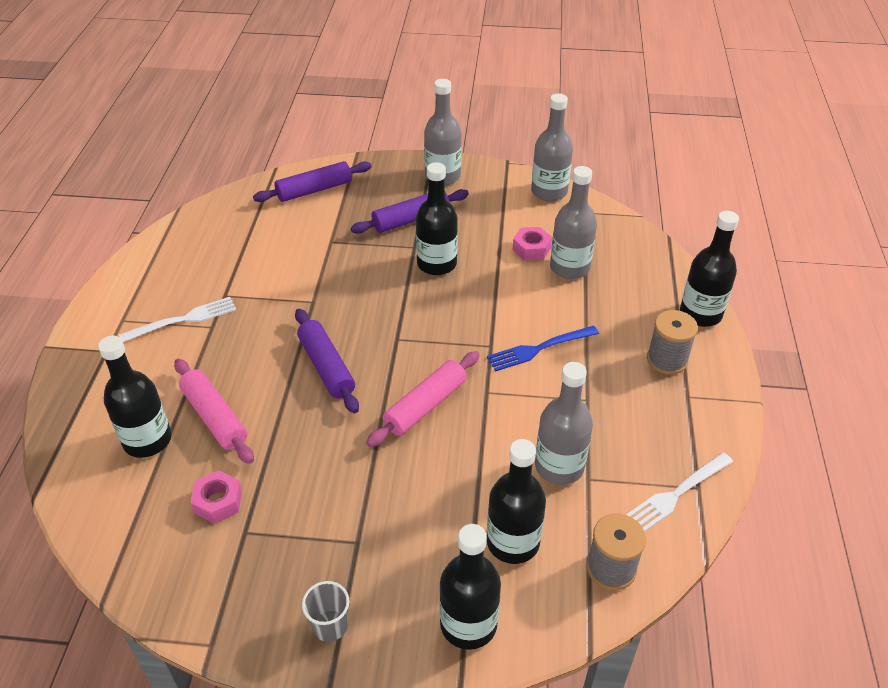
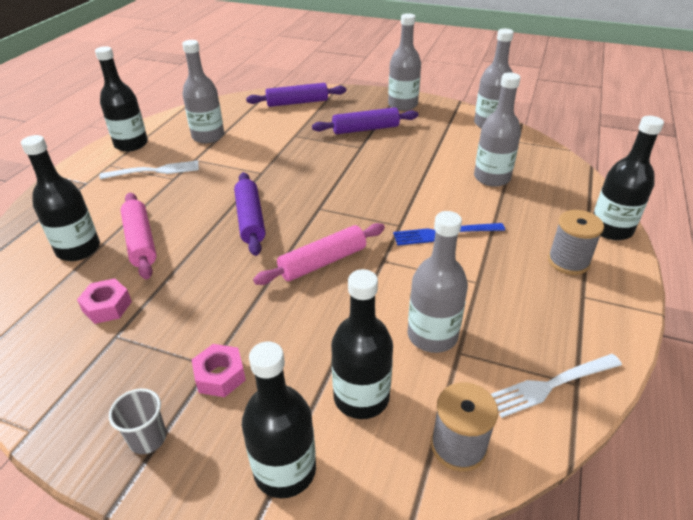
camera: 15 degrees right, 5 degrees down
black bottle [416,162,458,275] -> black bottle moved to [95,46,148,152]
pink nut [512,227,552,261] -> pink nut moved to [192,344,246,397]
none -> grey bottle [182,40,224,144]

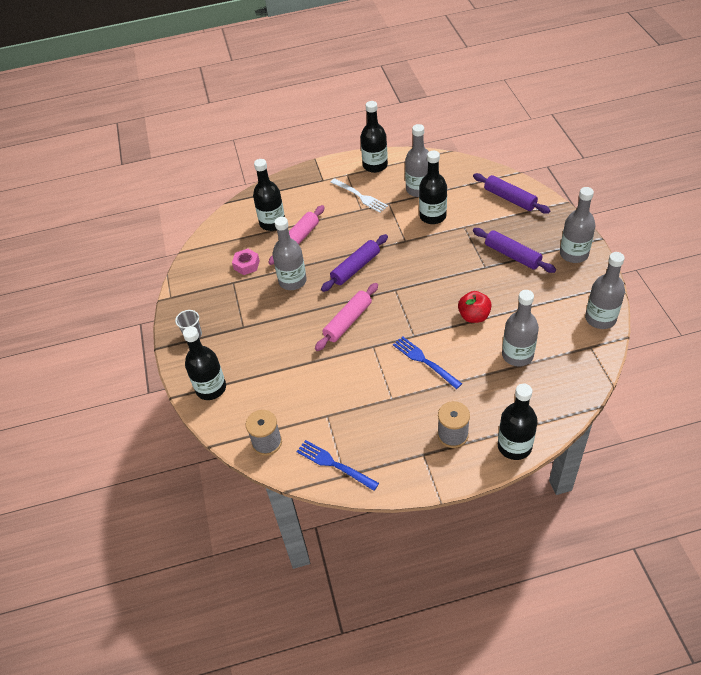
camera: 60 degrees right, 10 degrees up
pink nut [192,344,246,397] -> none
pink rolling pin [253,223,385,285] -> pink rolling pin turned 75 degrees counterclockwise [315,283,378,351]
black bottle [331,269,393,419] -> black bottle moved to [419,151,447,224]
grey bottle [408,211,468,353] -> grey bottle moved to [273,217,307,290]
white fork [491,354,622,418] -> blue fork [296,440,379,491]
none -> red apple [458,291,492,323]

